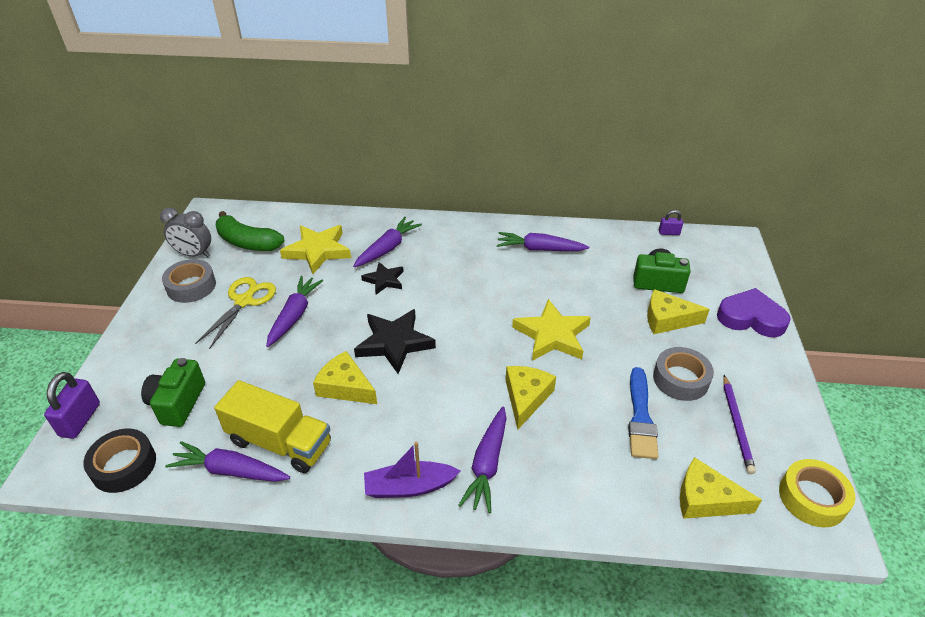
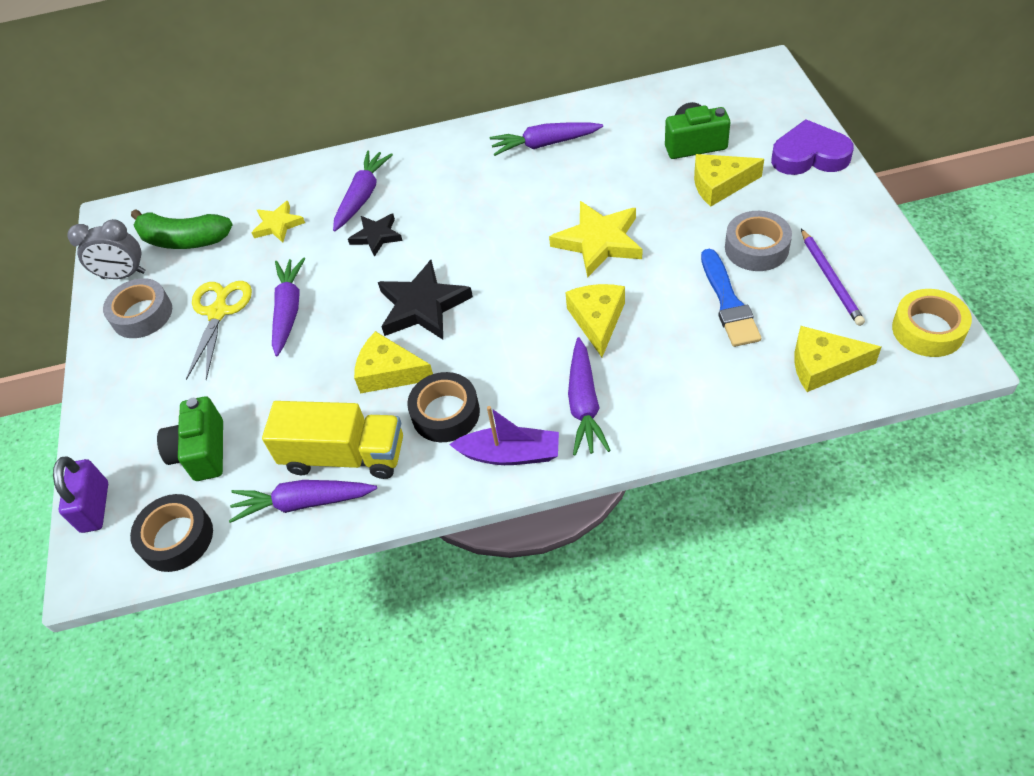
camera: 10 degrees left, 10 degrees up
yellow star [280,225,351,274] -> yellow star [252,201,305,243], size x0.60
purple boat [364,442,460,498] -> purple boat turned 150 degrees counterclockwise [449,406,559,465]
purple padlock [659,210,683,235] -> none
none -> black tape [407,372,480,442]

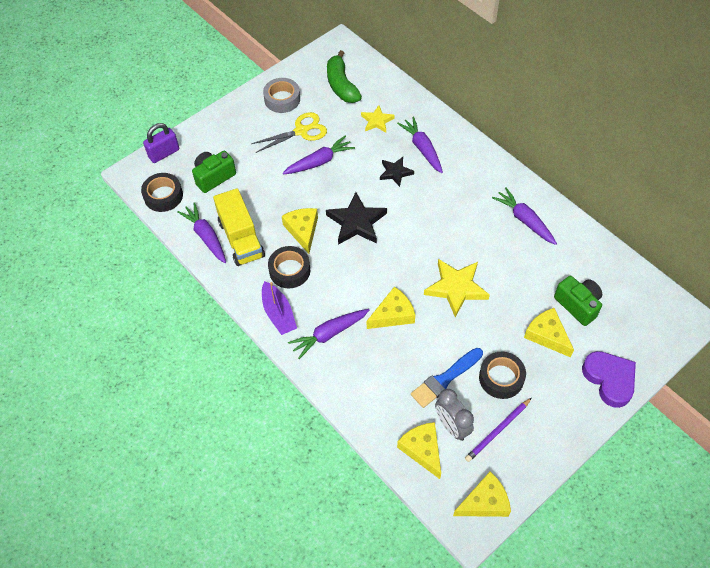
camera: 55 degrees right, 5 degrees up
grey clock [68,219,145,279] -> grey clock moved to [435,389,474,441]
purple carrot [333,150,393,232] -> purple carrot turned 105 degrees counterclockwise [397,117,443,173]
grey tape [725,211,792,271] -> black tape [479,352,526,399]
yellow tape [892,289,972,357] -> yellow cheese [453,471,511,517]

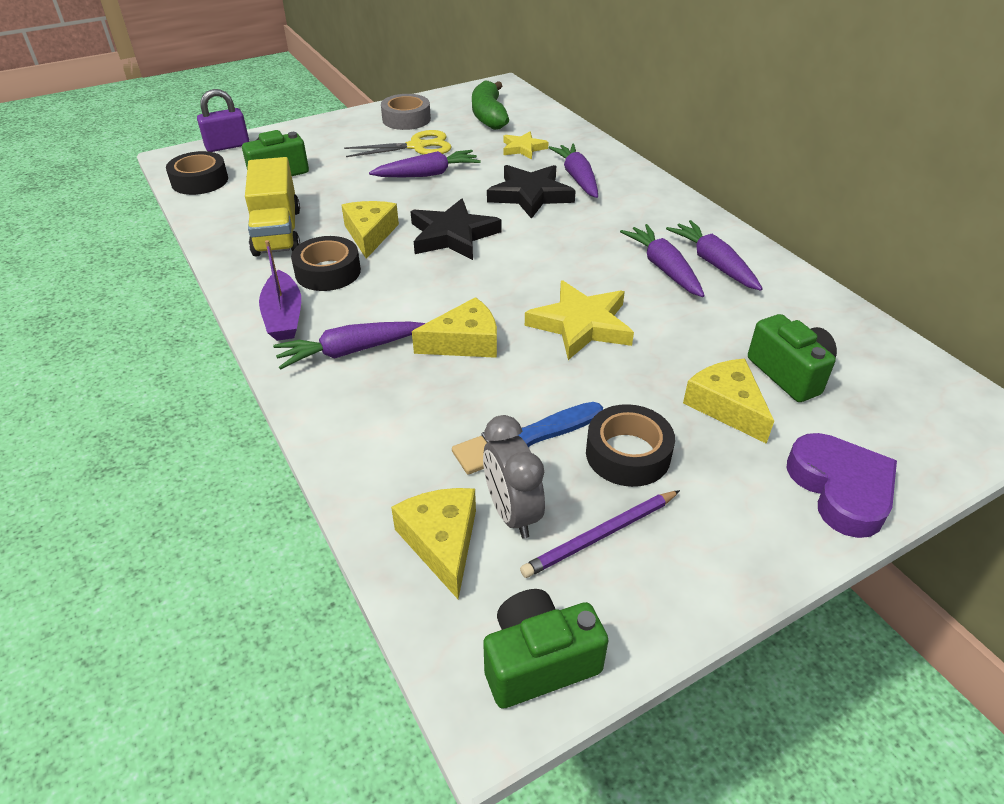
camera: 10 degrees right, 15 degrees down
purple carrot [177,202,226,263] -> purple carrot moved to [620,224,705,297]
black star [380,157,414,187] -> black star [487,165,576,219], size x1.68
yellow cheese [453,471,511,517] -> green camera [483,589,609,709]

